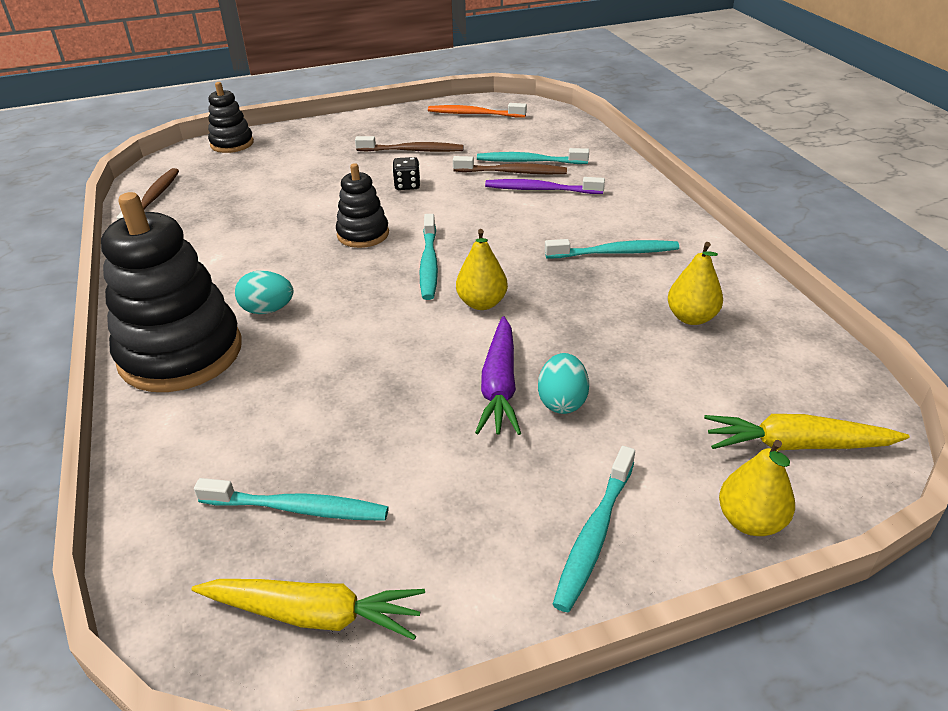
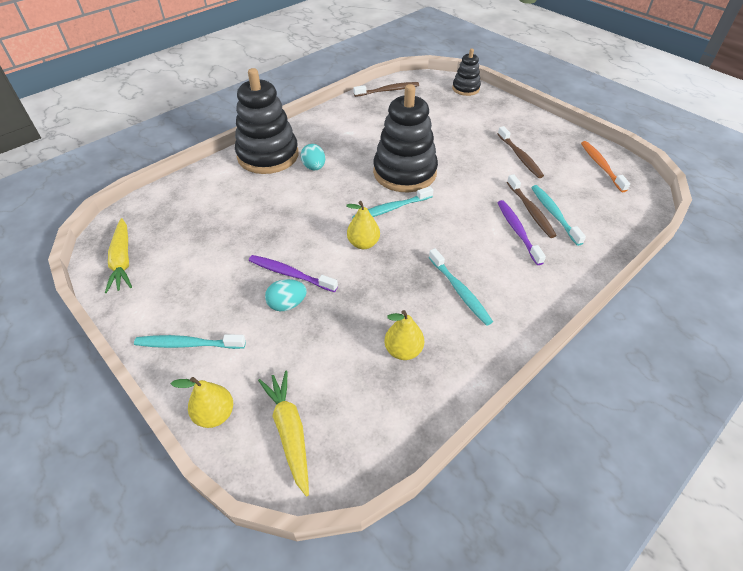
camera: 65 degrees right, 10 degrees up
turquoise toothbrush [194,478,389,521] -> none
black stacking toy [336,163,389,248] -> black stacking toy [373,84,438,192], size x1.91
black dice [393,157,420,190] -> none
purple carrot [475,316,521,435] -> purple toothbrush [249,255,338,292]

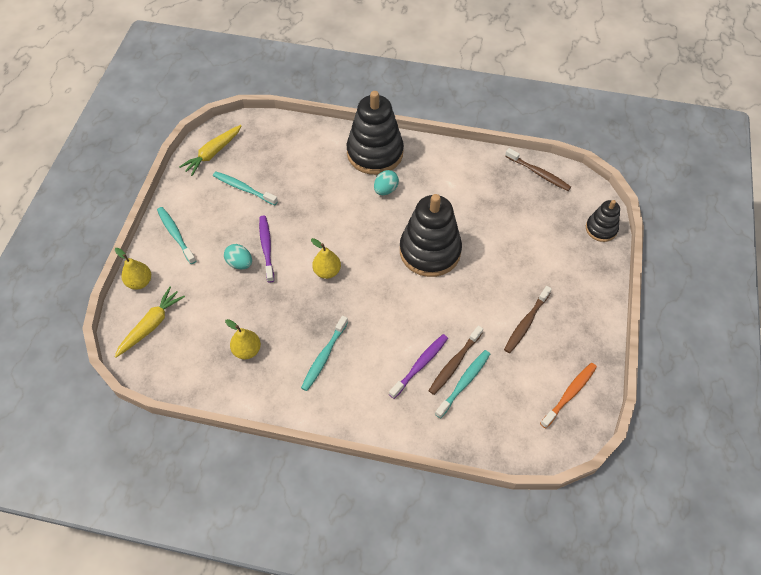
camera: 55 degrees right, 10 degrees up
turquoise toothbrush [352,186,433,218] -> turquoise toothbrush moved to [213,172,278,205]

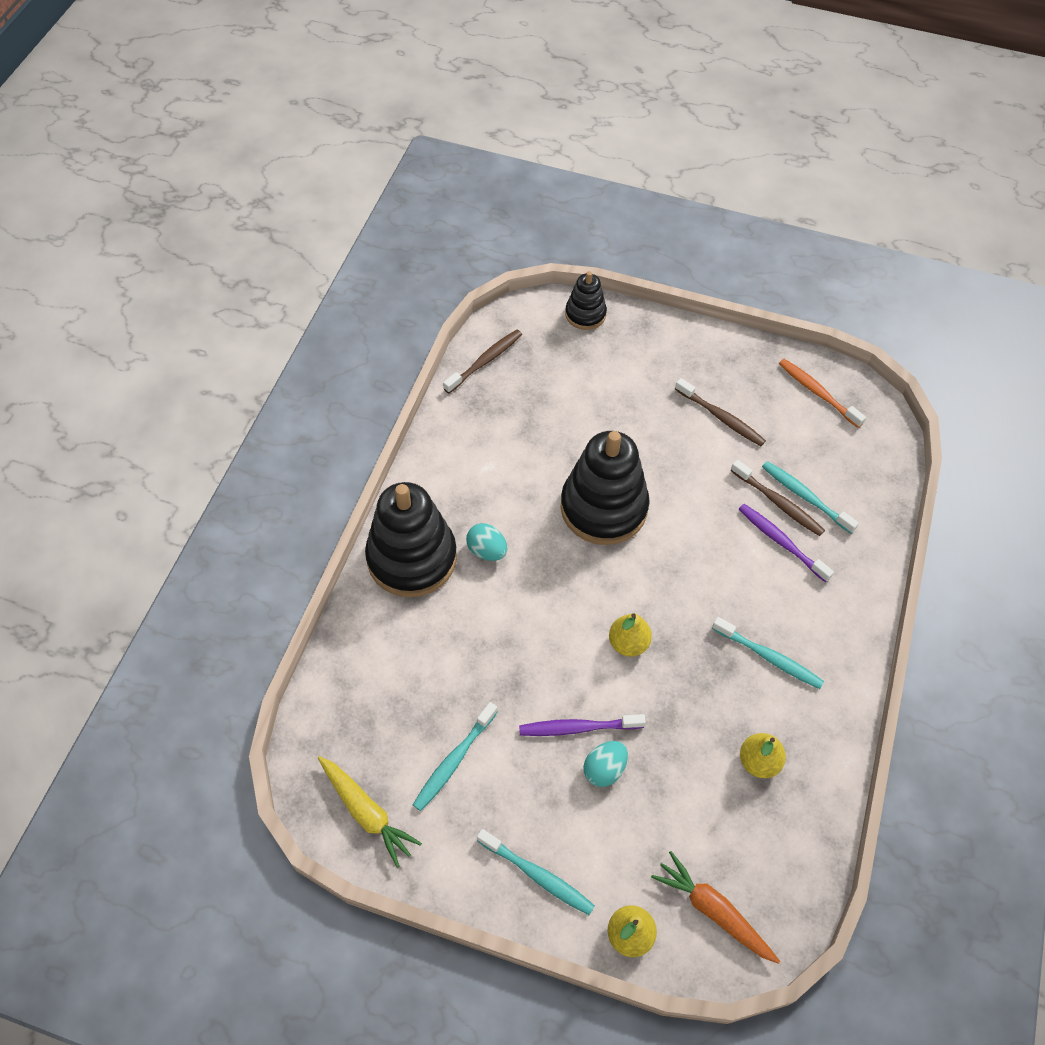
camera: 85 degrees left, 0 degrees up
yellow carrot [114,287,185,358] -> orange carrot [651,851,780,964]
turquoise toothbrush [157,207,196,264] -> turquoise toothbrush turned 120 degrees counterclockwise [477,829,595,915]

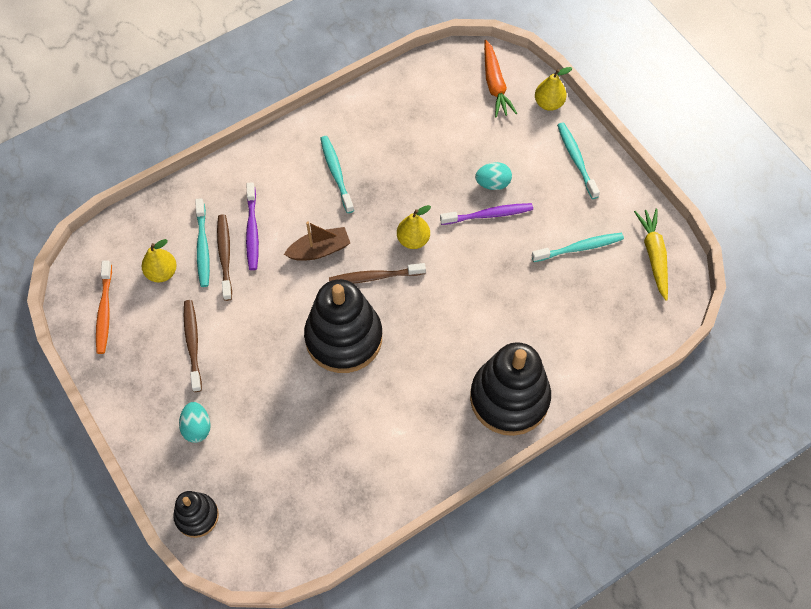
camera: 140 degrees left, 5 degrees up
brown toothbrush [443,330,522,393] -> brown toothbrush moved to [329,263,426,284]
turquoise egg [466,523,507,561] -> turquoise egg moved to [179,402,211,443]
purple toothbrush [519,714,646,736] -> purple toothbrush turned 45 degrees counterclockwise [440,203,533,225]
yellow pear [740,733,786,778] -> yellow pear moved to [142,239,177,282]
none -> brown boat [284,222,350,261]

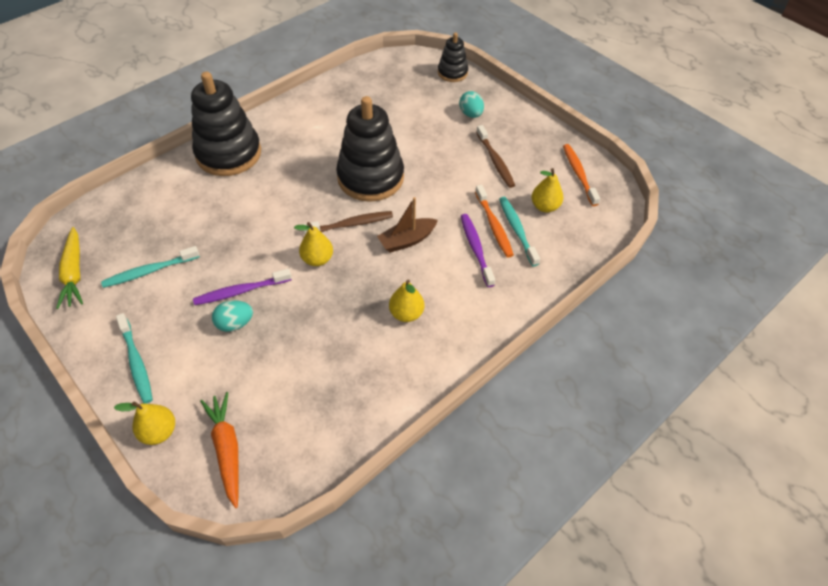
camera: 170 degrees right, 10 degrees down
brown toothbrush [217,214,232,301] -> orange toothbrush [475,185,514,258]
turquoise toothbrush [320,136,354,213] -> yellow pear [389,280,424,322]

